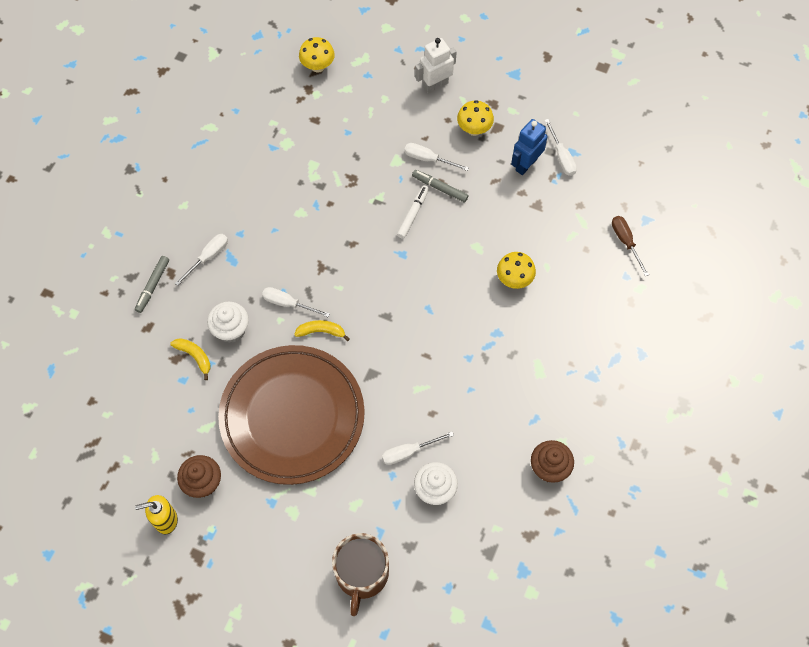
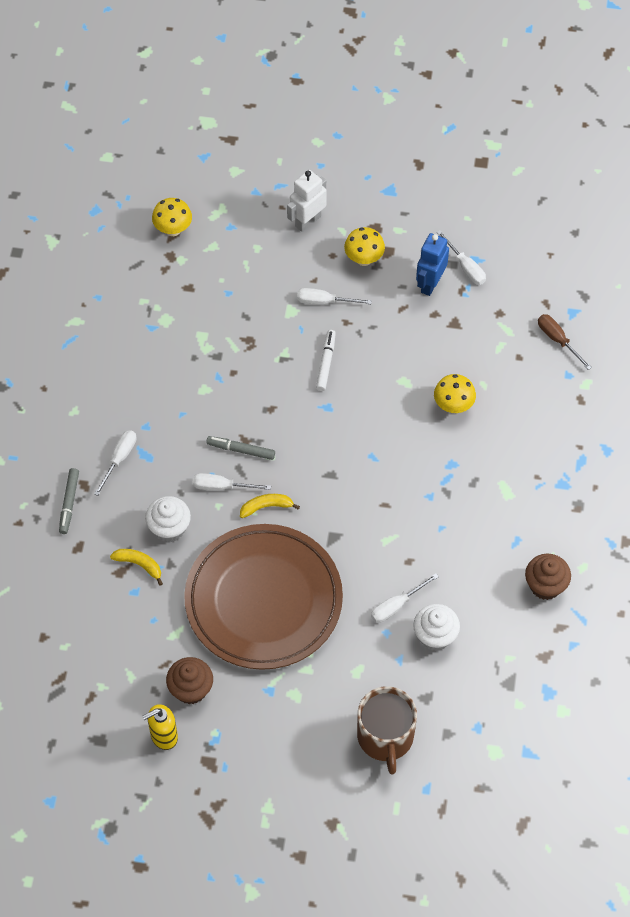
camera: 15 degrees left, 5 degrees down
grey marker [412,170,469,202] -> grey marker moved to [206,436,275,460]

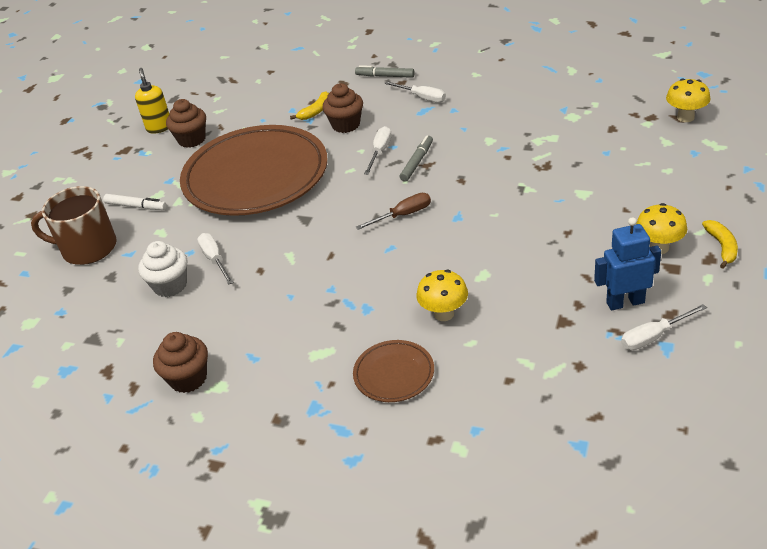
camera: 105 degrees right, 20 degrees down
white cupcake [145,496,191,542] -> brown cupcake [322,83,363,133]
yellow banana [240,494,300,518] -> yellow banana moved to [702,220,738,269]
white robot [287,170,326,232] -> none
white screwdriver [297,288,372,305] -> none
white marker [316,330,336,391] -> white marker moved to [103,194,167,210]
blue robot [416,233,449,296] -> blue robot turned 45 degrees counterclockwise [594,217,661,311]
brown screwdriver [538,314,592,370] -> brown screwdriver moved to [356,193,431,230]
none -> brown plate [353,340,434,402]

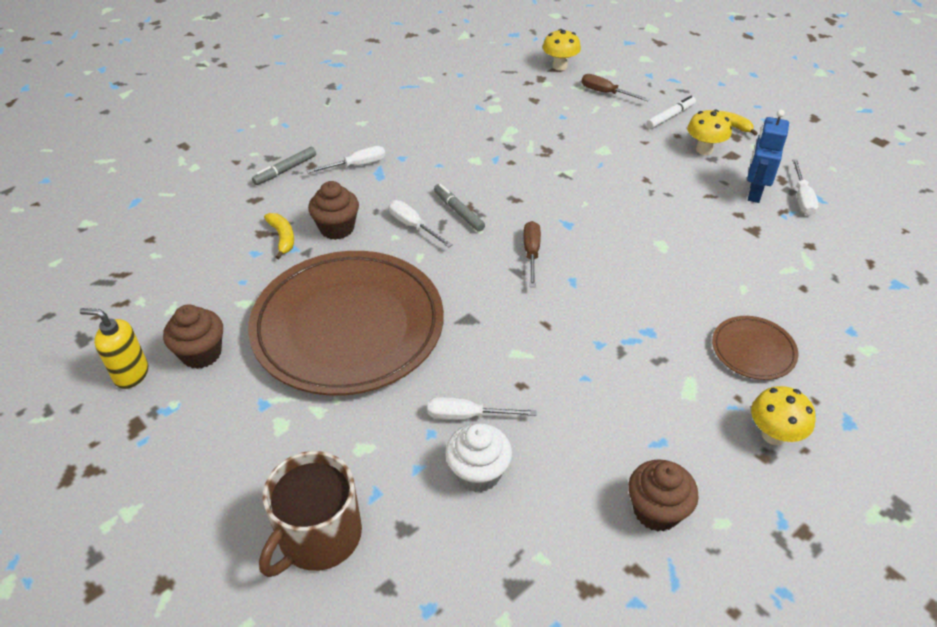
camera: 65 degrees left, 5 degrees up
white marker [103,194,167,210] -> white marker moved to [646,96,696,129]
yellow mushroom [416,270,468,321] -> yellow mushroom moved to [751,386,816,445]
none -> brown screwdriver [581,74,650,101]

